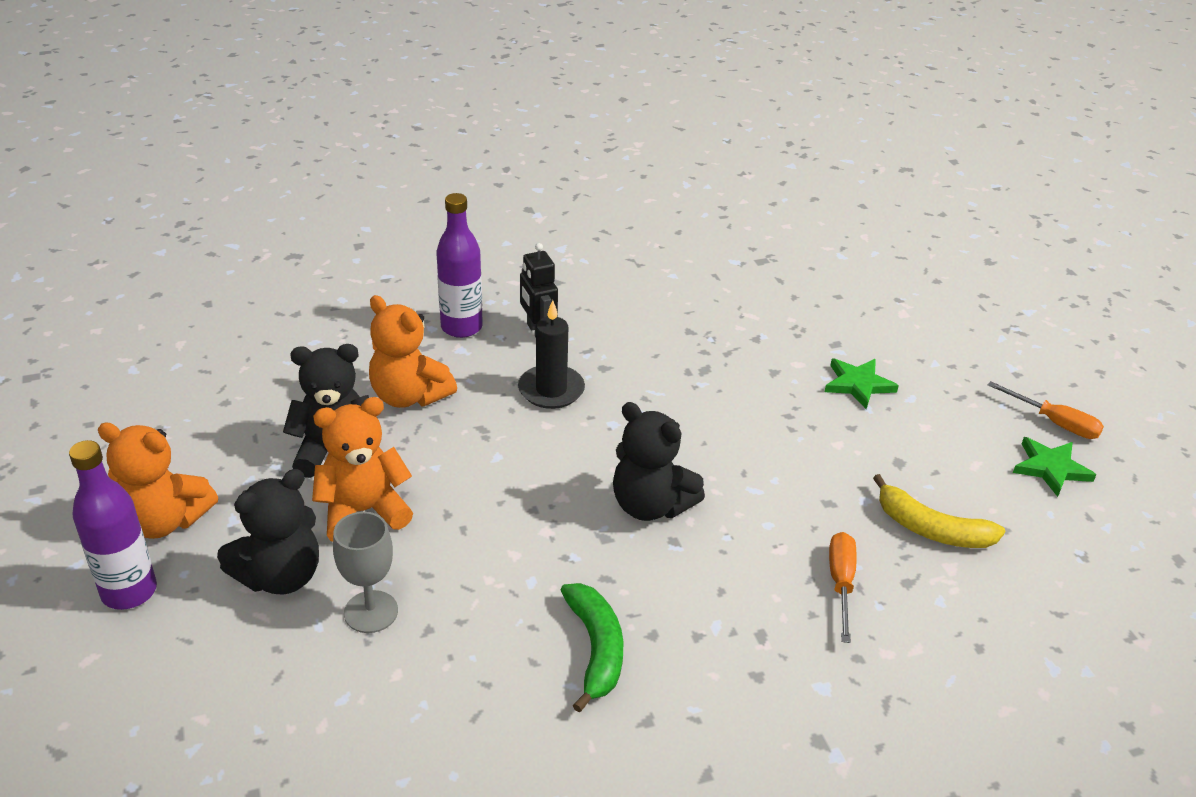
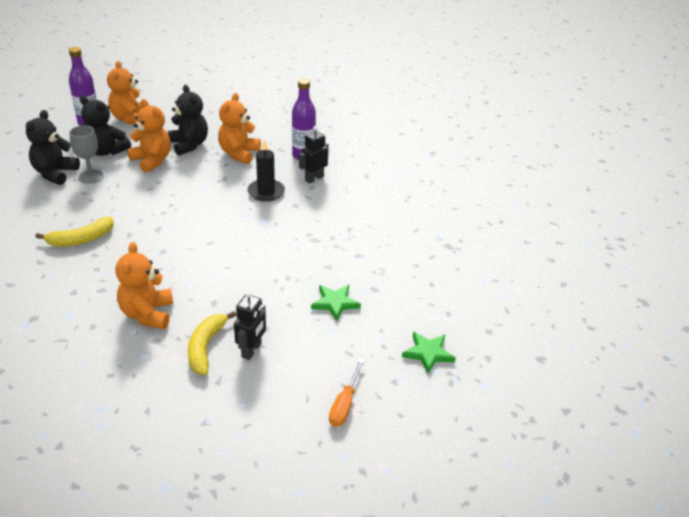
camera: 70 degrees right, 0 degrees up
green banana [561,583,623,712] -> yellow banana [36,217,114,246]
black teddy bear [613,402,705,521] -> black teddy bear moved to [26,110,80,185]
orange screwdriver [829,532,857,643] -> orange teddy bear [115,242,173,329]
green star [1013,437,1096,497] -> green star moved to [402,332,456,374]
none -> black robot [234,291,266,360]

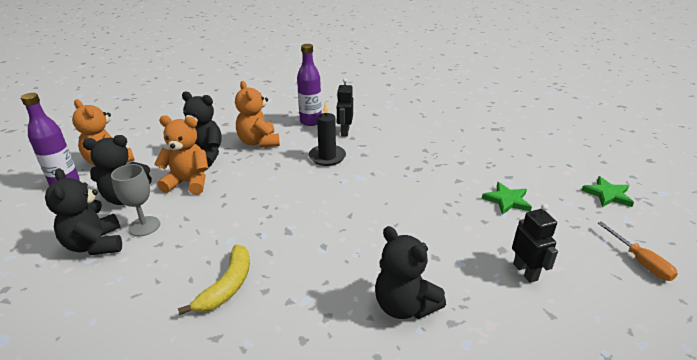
camera: 40 degrees left, 5 degrees down
orange teddy bear [115,242,173,329] -> black teddy bear [375,226,446,319]
yellow banana [188,311,236,375] -> none

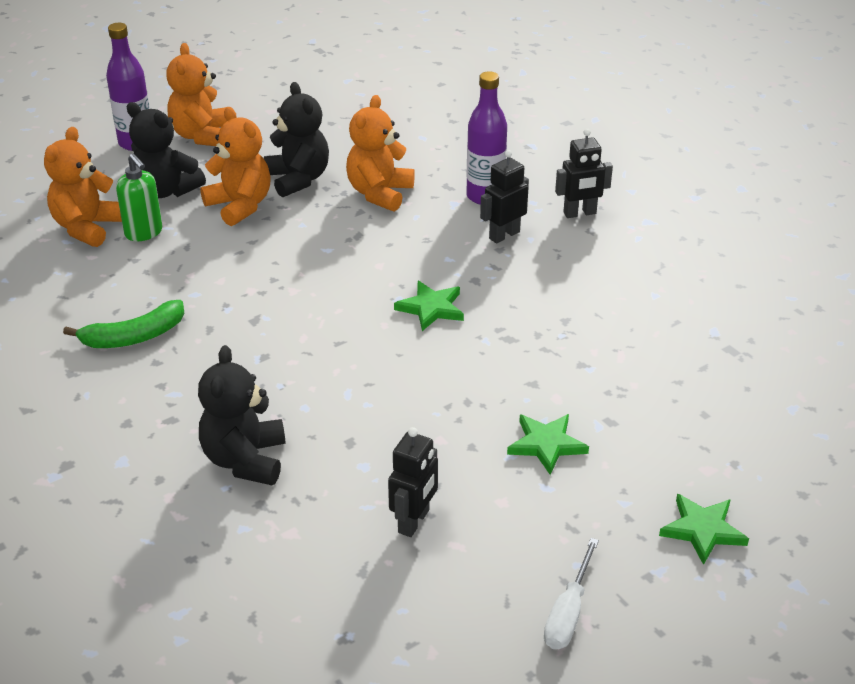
camera: 45 degrees right, 5 degrees up
black teddy bear [45,168,122,255] -> orange teddy bear [44,127,122,247]
grey goblet [111,164,160,236] -> green soap dispenser [116,154,163,241]
yellow banana [178,244,250,315] -> green banana [63,300,184,348]
black candle [309,101,346,166] -> none
orange screwdriver [598,222,678,281] -> white screwdriver [544,538,599,649]
none -> green star [394,281,464,331]
none -> black robot [555,129,613,218]

